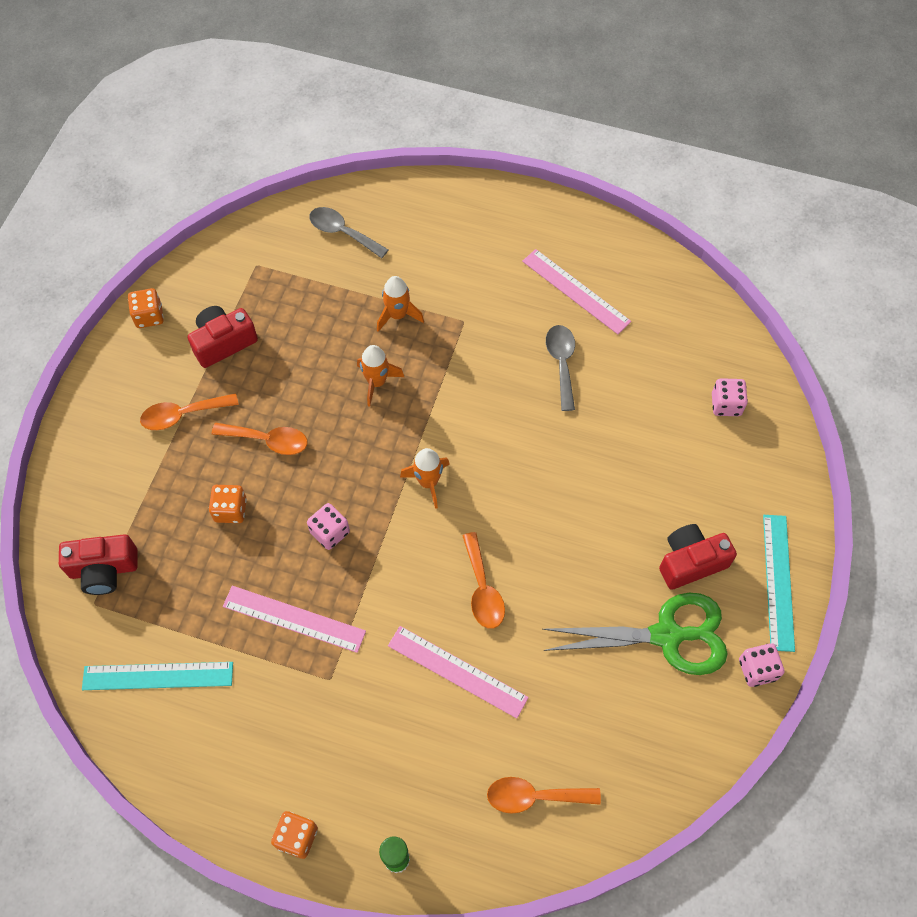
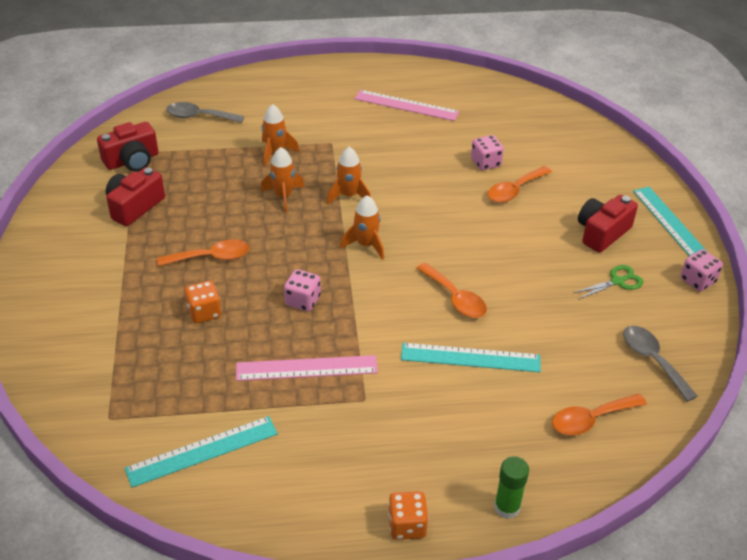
camera: 25 degrees left, 20 degrees down
red camera [59,534,138,595] -> red camera moved to [97,122,158,172]
orange dice [128,288,164,328] -> none
orange spoon [140,393,239,430] -> orange spoon moved to [488,166,552,203]
pink ruler [388,626,529,718] -> turquoise ruler [401,343,541,372]
green scissors [542,593,728,675] -> green scissors [574,265,643,300], size x0.47
grey spoon [546,325,575,411] -> grey spoon moved to [623,326,698,402]
pink dice [712,378,748,416] -> pink dice moved to [471,135,504,170]
none -> orange rocket [327,147,371,204]

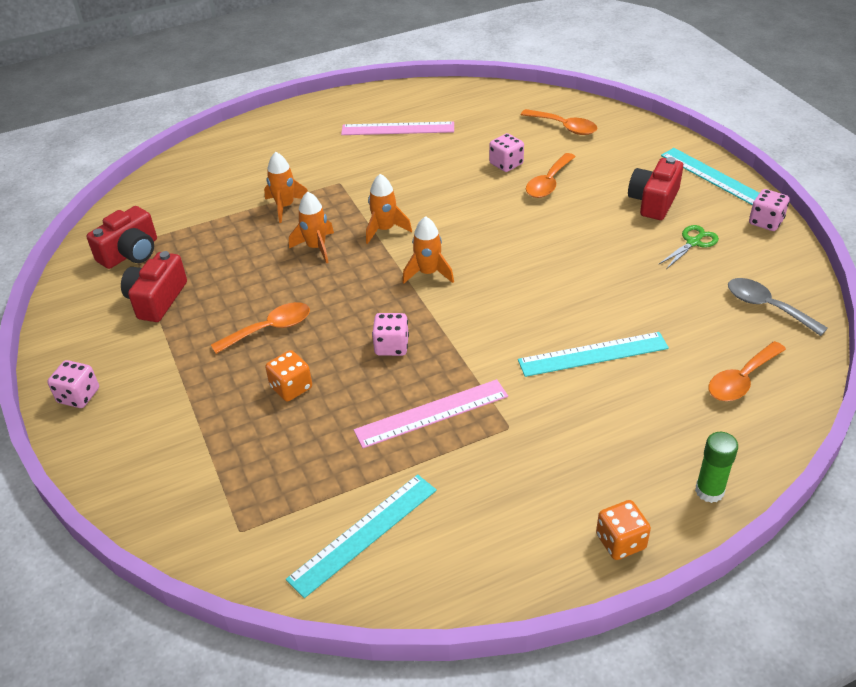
camera: 15 degrees left, 0 degrees up
grey spoon [166,102,244,123] -> none
orange spoon [417,263,487,318] -> orange spoon moved to [521,109,598,135]
none -> pink dice [47,360,99,408]

